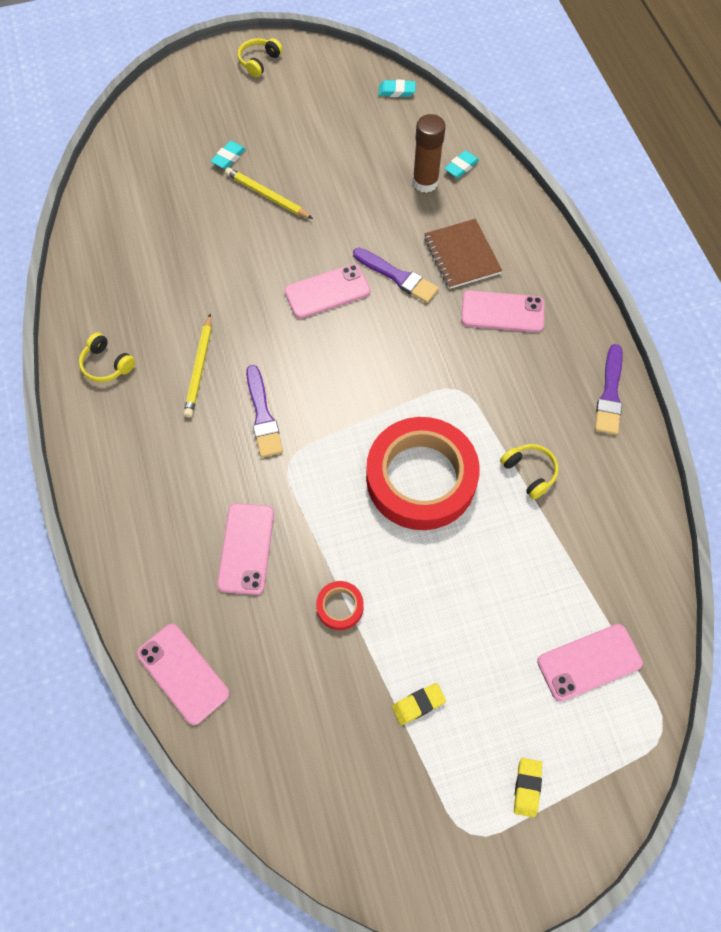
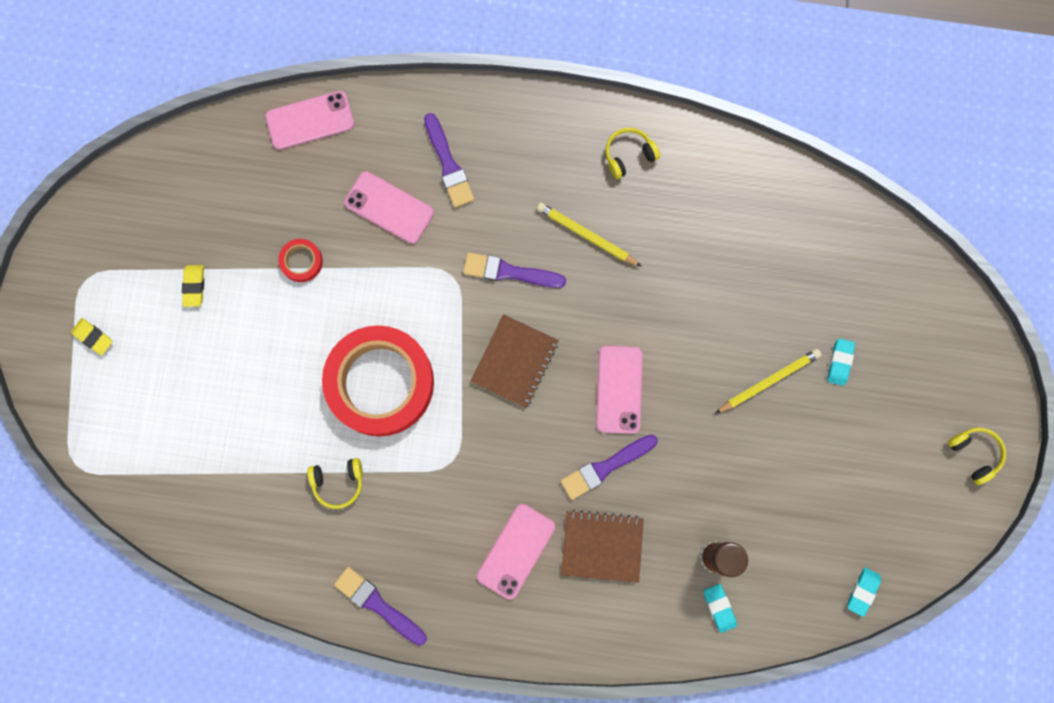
camera: 115 degrees right, 15 degrees up
turquoise eraser [211,141,246,169] -> turquoise eraser turned 45 degrees clockwise [827,338,855,386]
pink phone [537,624,643,702] -> none
none -> purple brush [424,113,474,208]
none -> brown notebook [470,314,559,408]

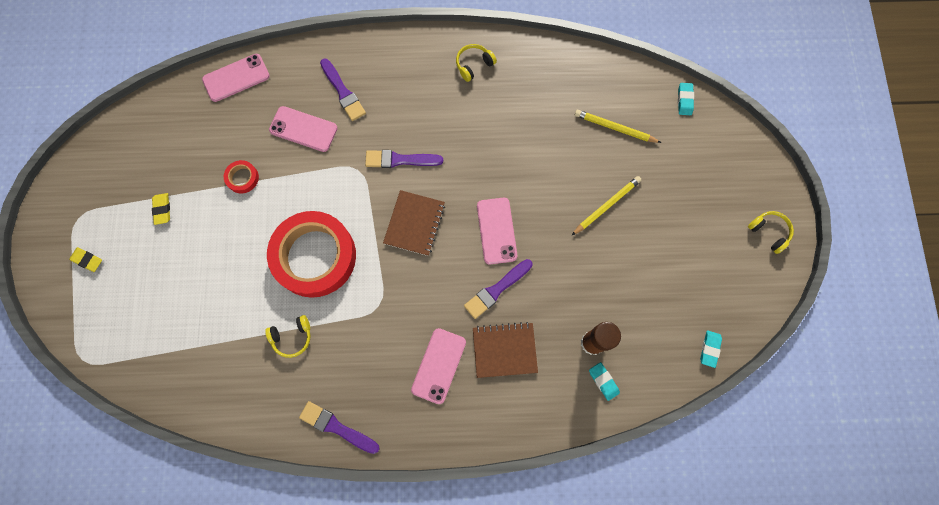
camera: 10 degrees left, 5 degrees down
yellow pencil [537,202,642,267] -> yellow pencil moved to [575,110,661,143]
turquoise eraser [827,338,855,386] -> turquoise eraser moved to [678,83,694,115]

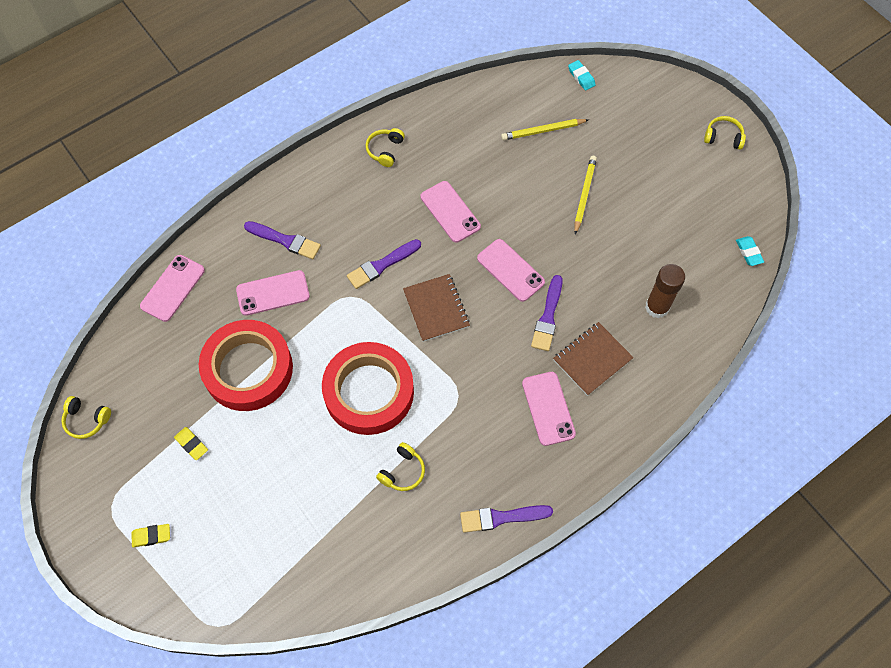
camera: 35 degrees left, 10 degrees down
red tape [224,160,259,193] -> red tape [199,320,293,411], size x2.50
turquoise eraser [589,362,620,401] -> none
none -> yellow headphones [61,396,111,439]
none -> pink phone [421,181,481,243]

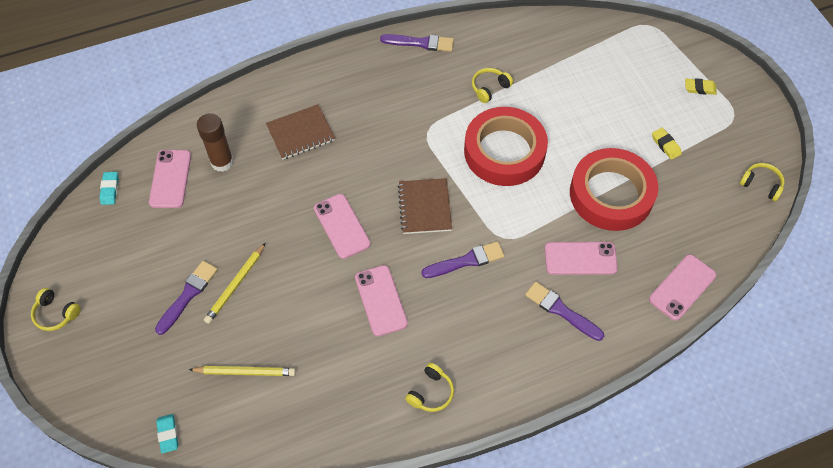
camera: 165 degrees left, 5 degrees down
pink phone [522,372,576,446] -> pink phone moved to [149,150,191,208]
purple brush [531,275,563,351] -> purple brush moved to [155,261,218,335]

